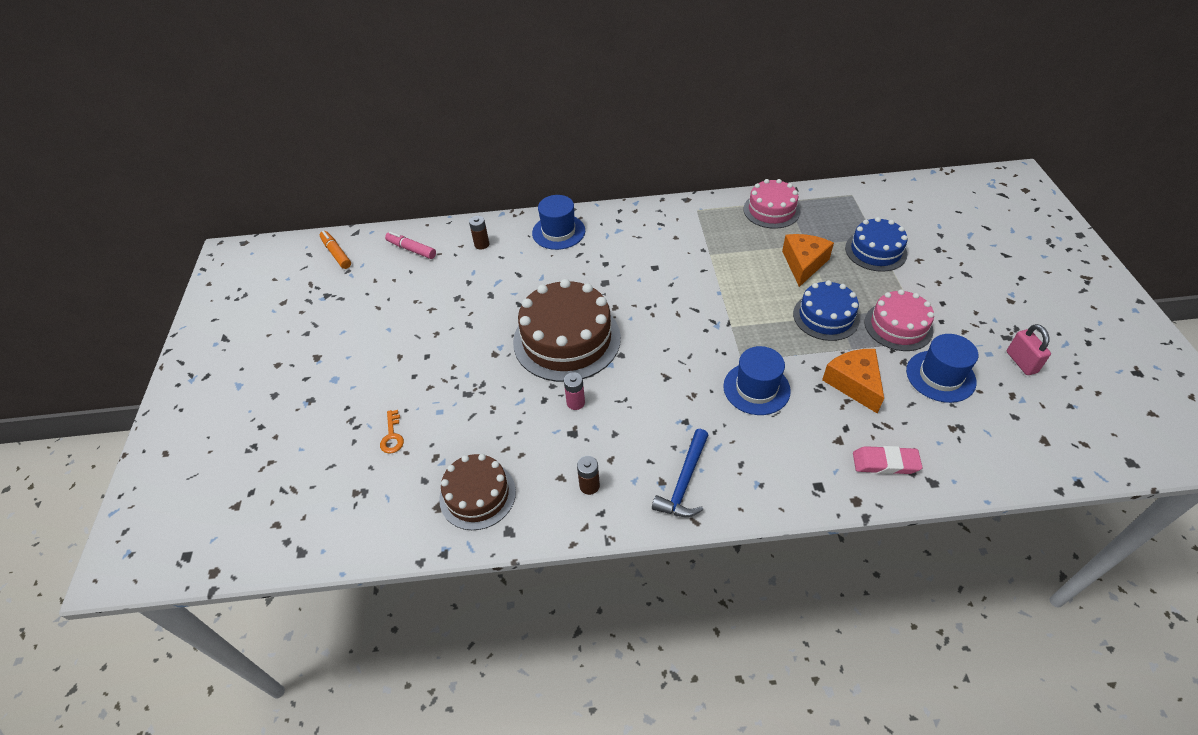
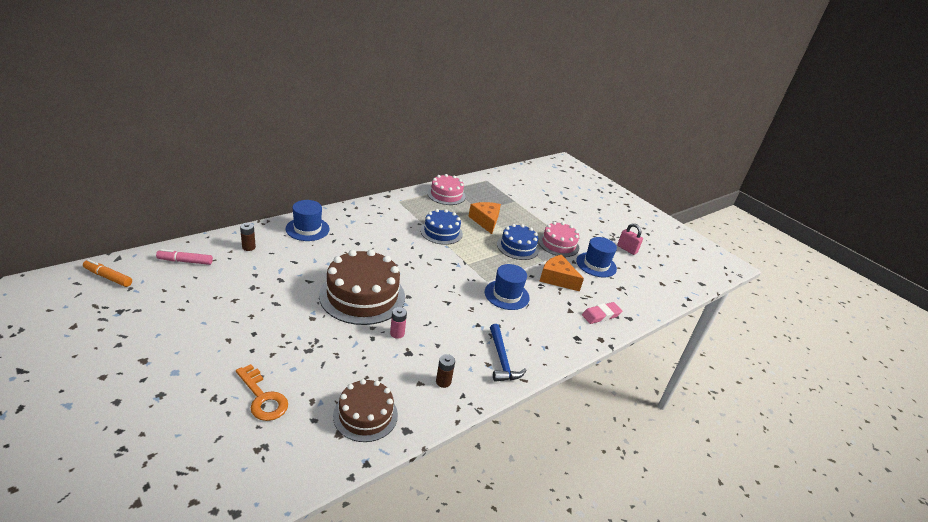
camera: 40 degrees left, 15 degrees down
orange key [380,410,404,454] -> orange key [236,364,288,421], size x1.67
blue cake [845,217,908,272] -> blue cake moved to [420,209,463,245]

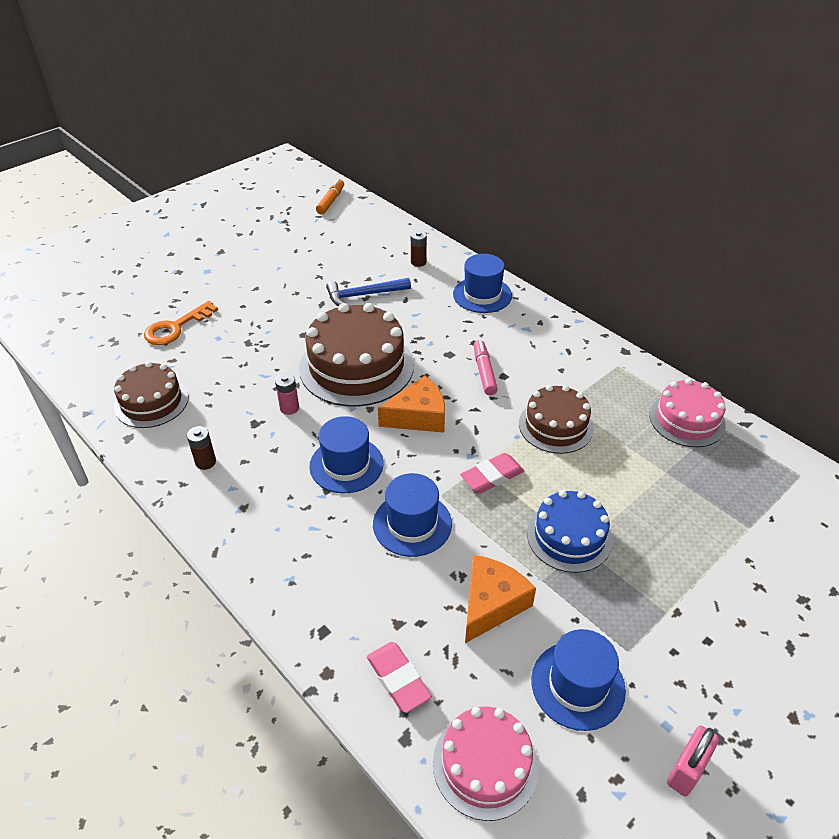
camera: 90 degrees right, 10 degrees up
pink marker [156,249,213,265] -> pink marker moved to [474,340,498,395]
blue cake [420,209,463,245] -> brown cake [519,385,594,454]
orange cheese [468,202,501,234] -> orange cheese moved to [378,376,445,433]
blue hammer [490,324,526,382] -> blue hammer moved to [326,278,411,306]
pink cake [538,222,579,257] -> pink cake moved to [433,706,539,821]
none -> blue hat [309,416,384,493]
none -> pink eraser [460,453,524,493]

